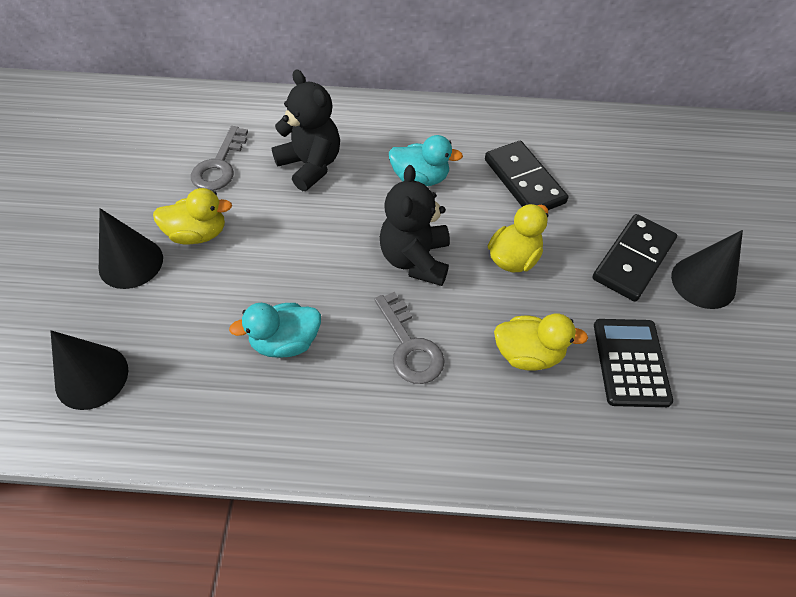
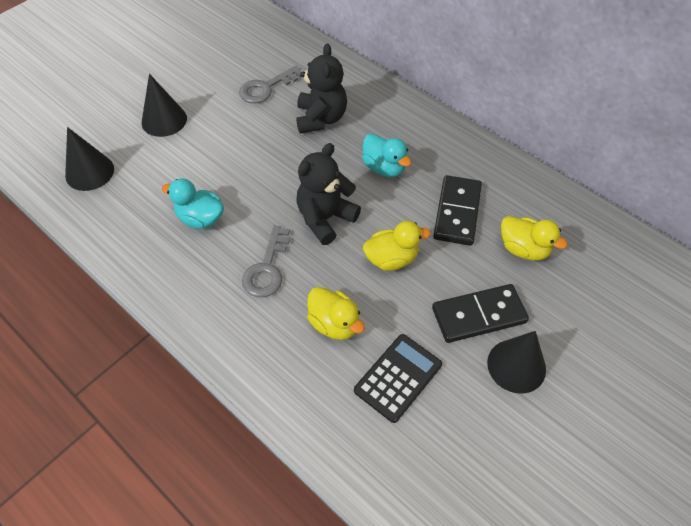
camera: 40 degrees right, 0 degrees up
yellow duck [153,188,232,245] -> yellow duck moved to [501,216,568,260]

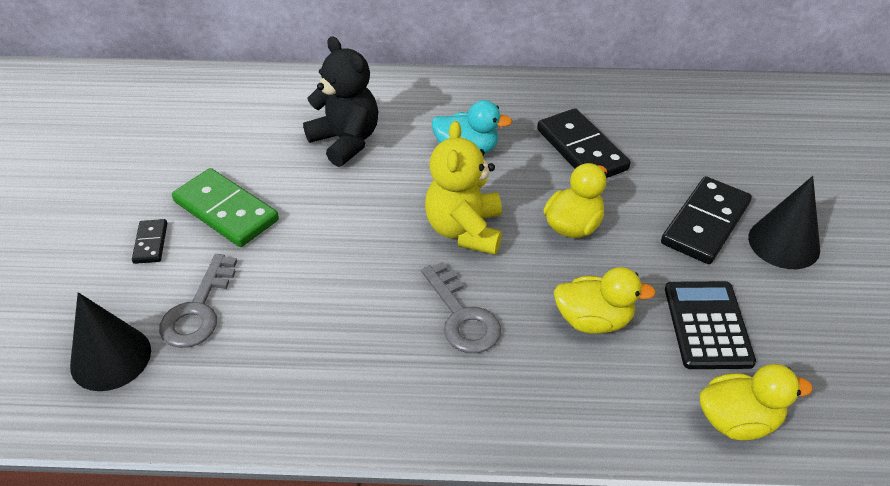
camera: 40 degrees left, 10 degrees down
black cone [142,74,187,137] -> black domino [132,219,167,264]
turquoise duck [162,178,224,229] -> none
grey key [239,65,302,103] -> grey key moved to [159,254,237,348]
black teddy bear [296,143,361,245] -> yellow teddy bear [425,121,502,255]
yellow duck [501,216,568,260] -> yellow duck moved to [699,364,812,441]
none -> green domino [172,168,279,247]

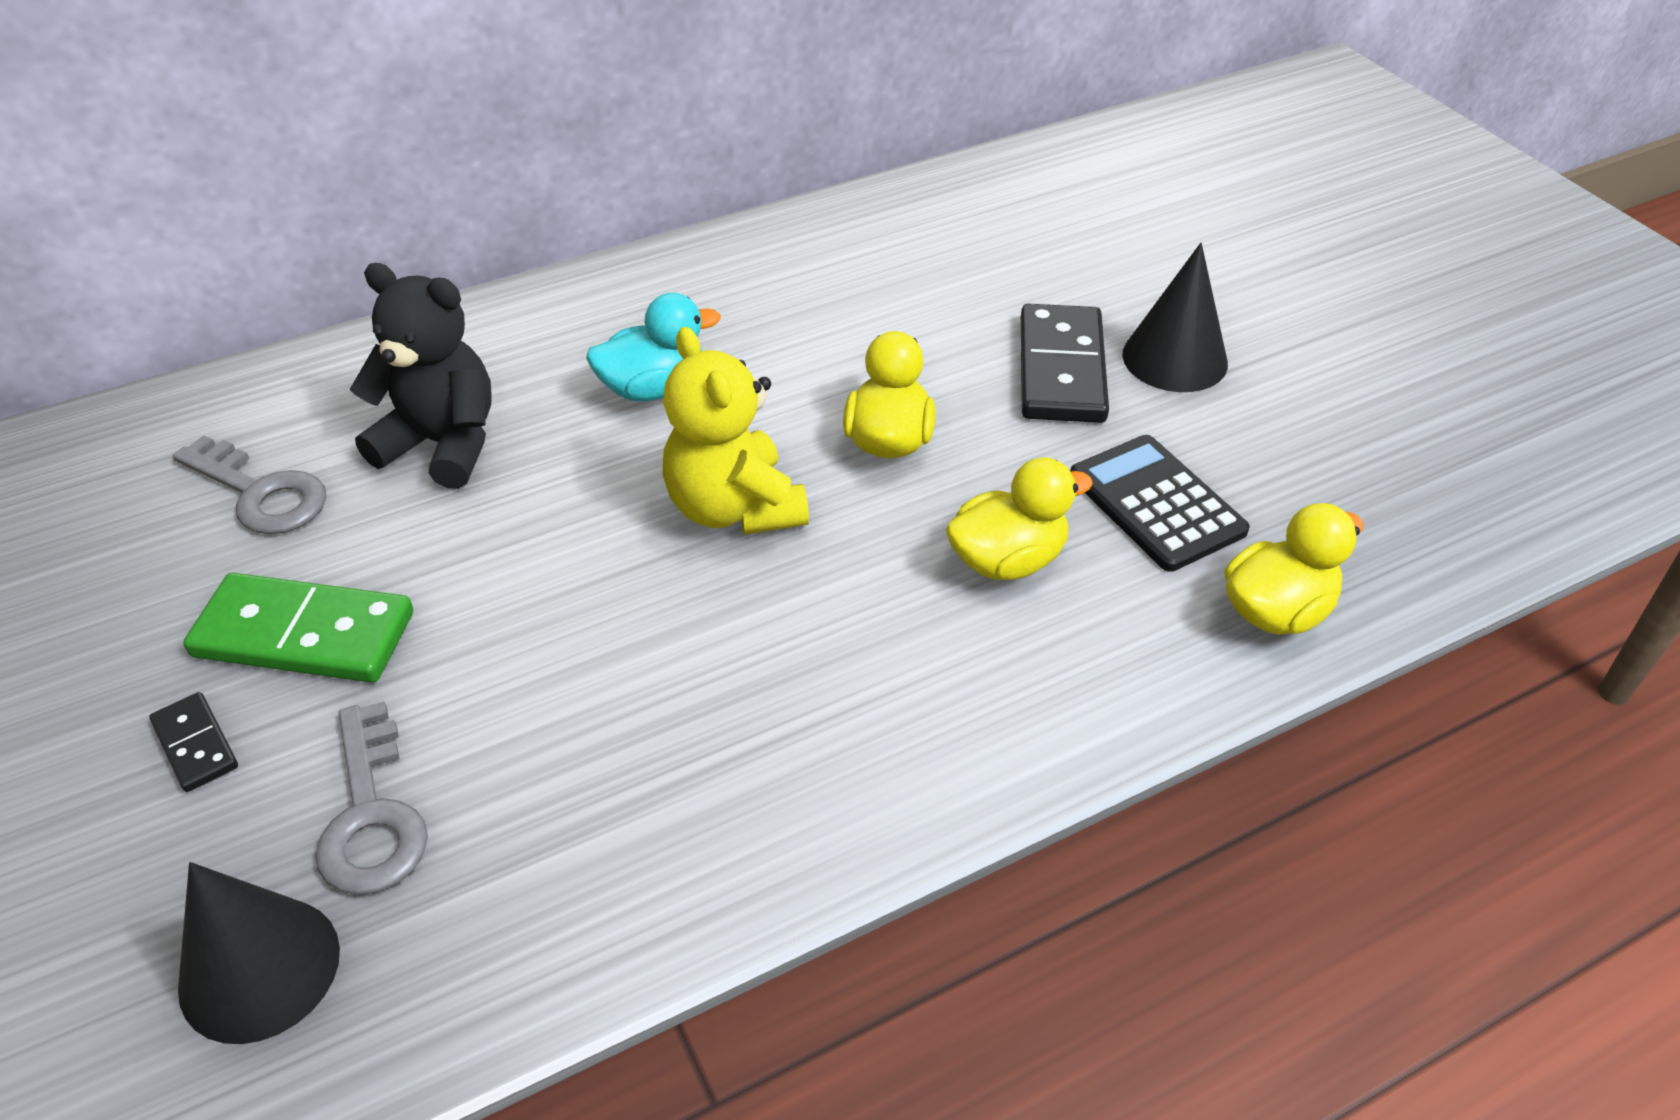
camera: 30 degrees left, 0 degrees up
grey key [421,262,501,353] -> grey key moved to [173,435,327,534]
black domino [537,108,631,178] -> none

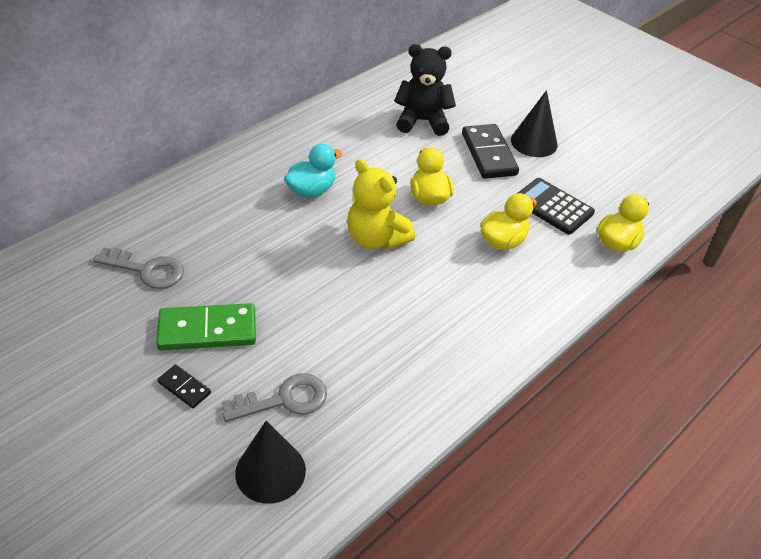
camera: 20 degrees left, 0 degrees up
grey key [315,701,428,895] -> grey key turned 75 degrees counterclockwise [222,374,327,422]
black teddy bear [350,263,492,489] -> black teddy bear moved to [394,44,456,136]

